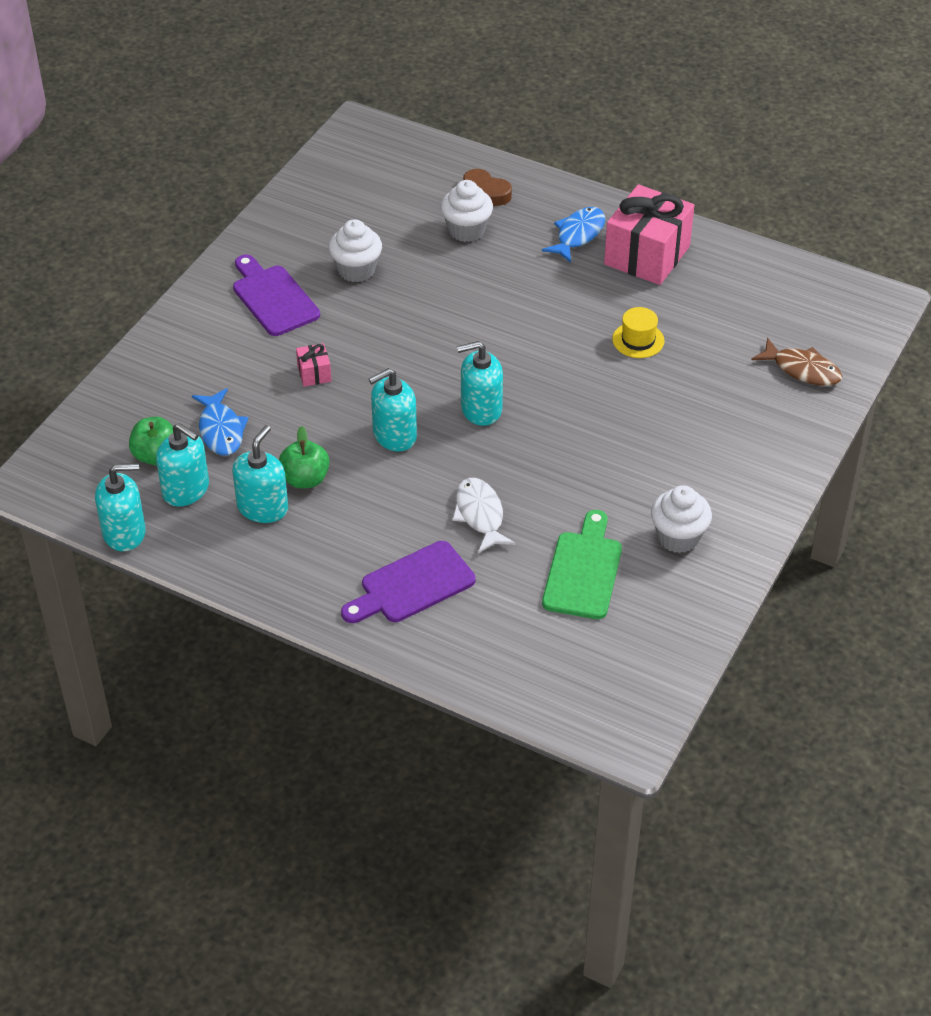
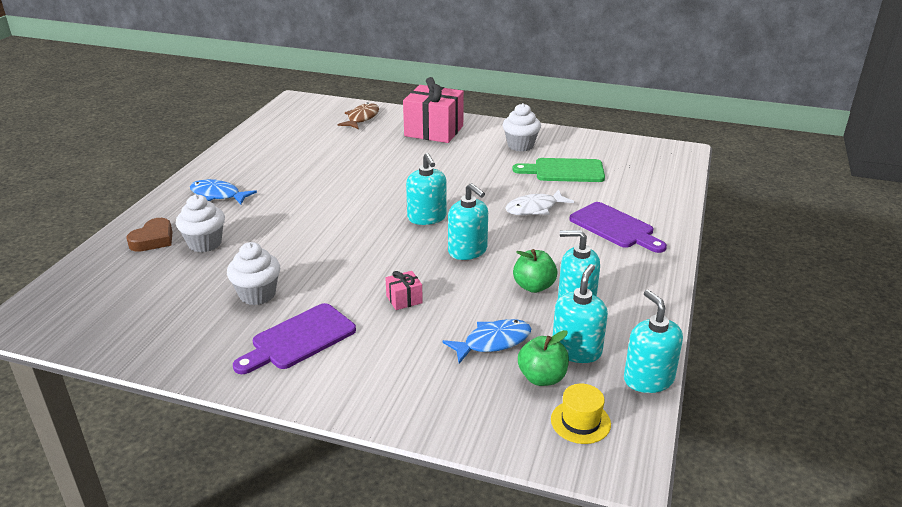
camera: 100 degrees left, 15 degrees down
pink gift [604,184,694,285] -> pink gift moved to [403,77,464,143]
yellow hat [612,307,665,358] -> yellow hat moved to [551,384,611,444]

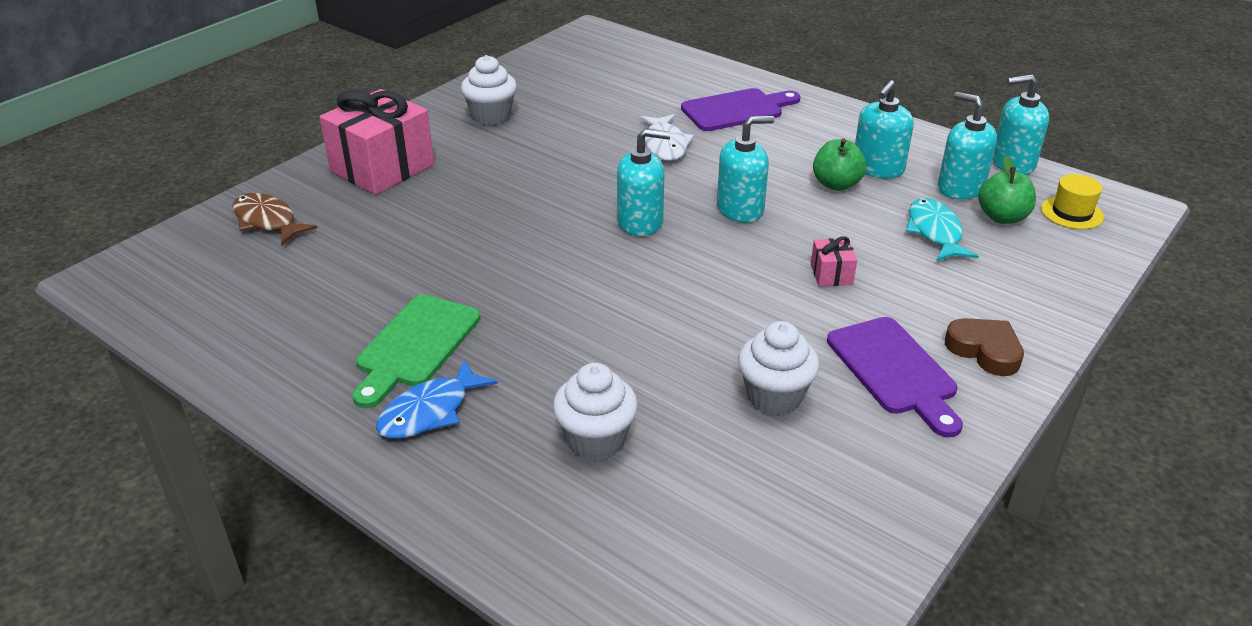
camera: 70 degrees left, 5 degrees up
brown heart [126,218,173,252] -> brown heart moved to [945,318,1024,376]
blue fish [442,319,531,364] -> turquoise fish [906,198,979,261]
green cutting board [512,158,605,182] -> green cutting board moved to [352,295,480,408]

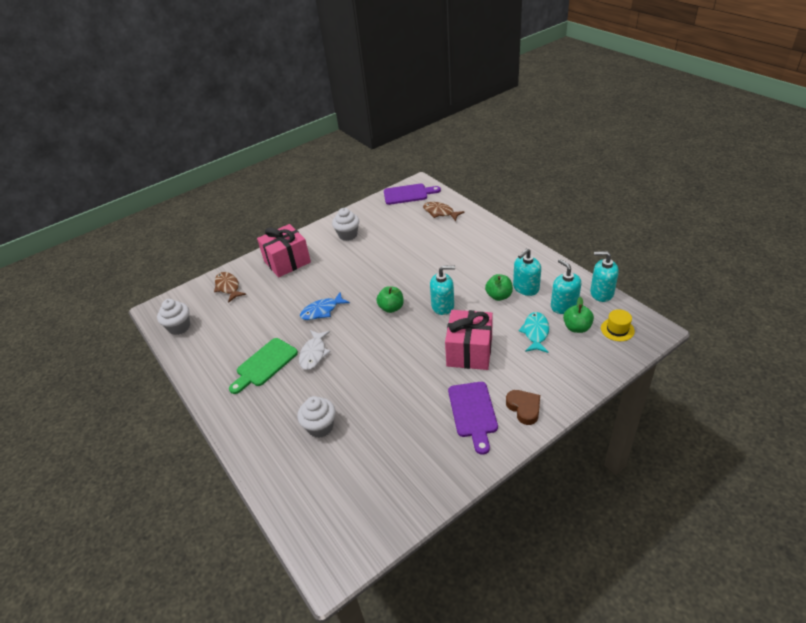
camera: 20 degrees right, 5 degrees up
blue fish [376,359,498,439] -> blue fish moved to [300,292,350,320]
turquoise soap dispenser [617,128,671,236] -> green apple [376,286,404,313]
white fish [640,114,694,161] -> white fish moved to [299,330,330,370]
purple cutting board [681,88,800,131] -> purple cutting board moved to [384,184,441,205]
white cupcake [738,321,819,415] -> white cupcake moved to [157,299,190,335]
pink gift [811,236,857,287] -> pink gift [445,310,493,370], size x2.33
none -> brown fish [423,202,465,221]

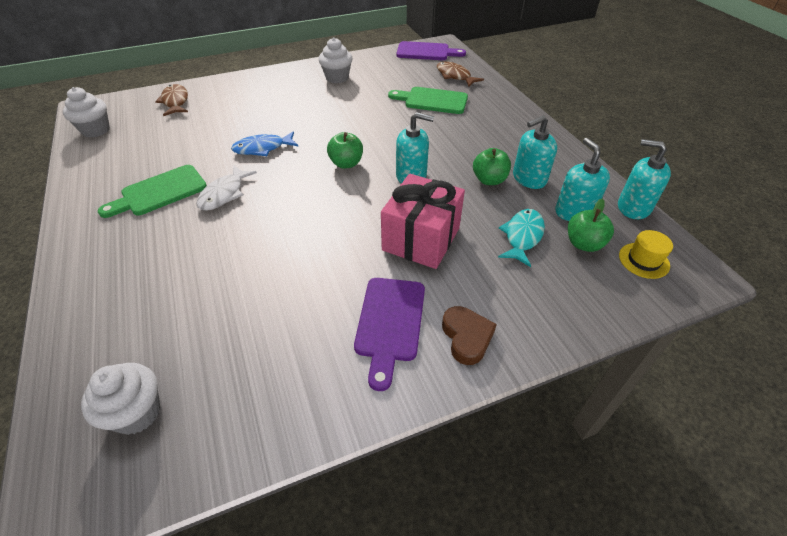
camera: 10 degrees right, 5 degrees up
pink gift [257,224,311,277] -> none
white cupcake [297,396,336,438] -> white cupcake moved to [81,363,161,435]
none -> green cutting board [388,87,468,114]

